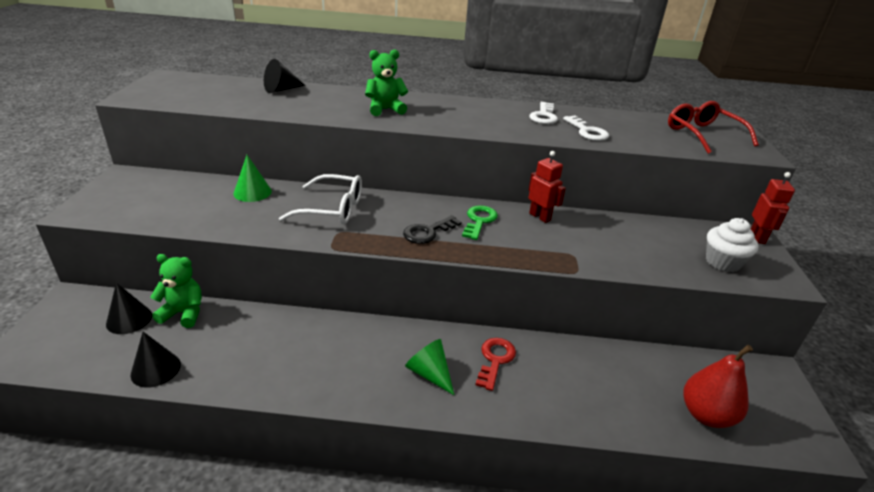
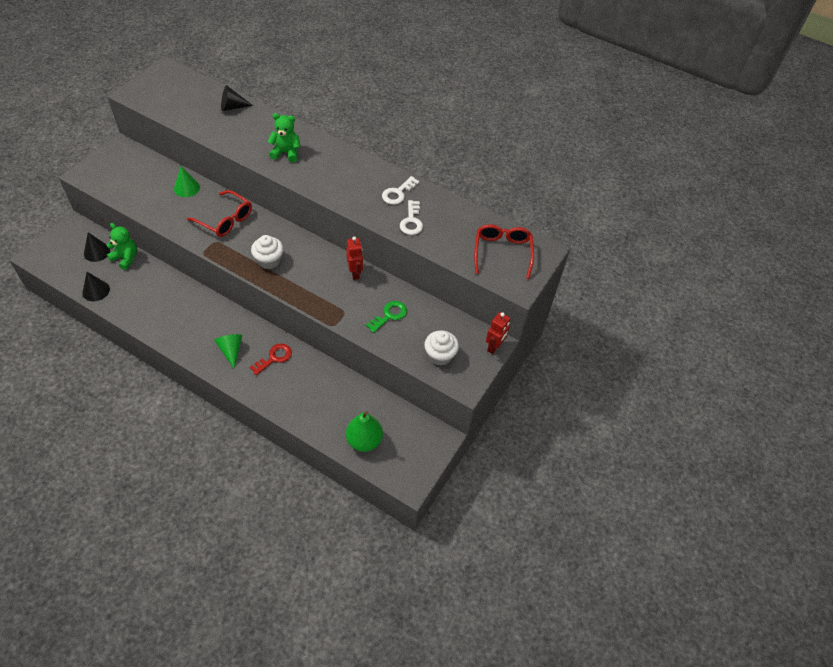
camera: 25 degrees right, 20 degrees up
white glasses [279,174,362,224] -> red glasses [187,190,252,237]
black key [403,215,462,244] -> white cupcake [251,235,283,269]
green key [462,205,498,240] -> green key moved to [366,301,407,333]
red pear [683,345,753,428] -> green pear [346,411,383,452]

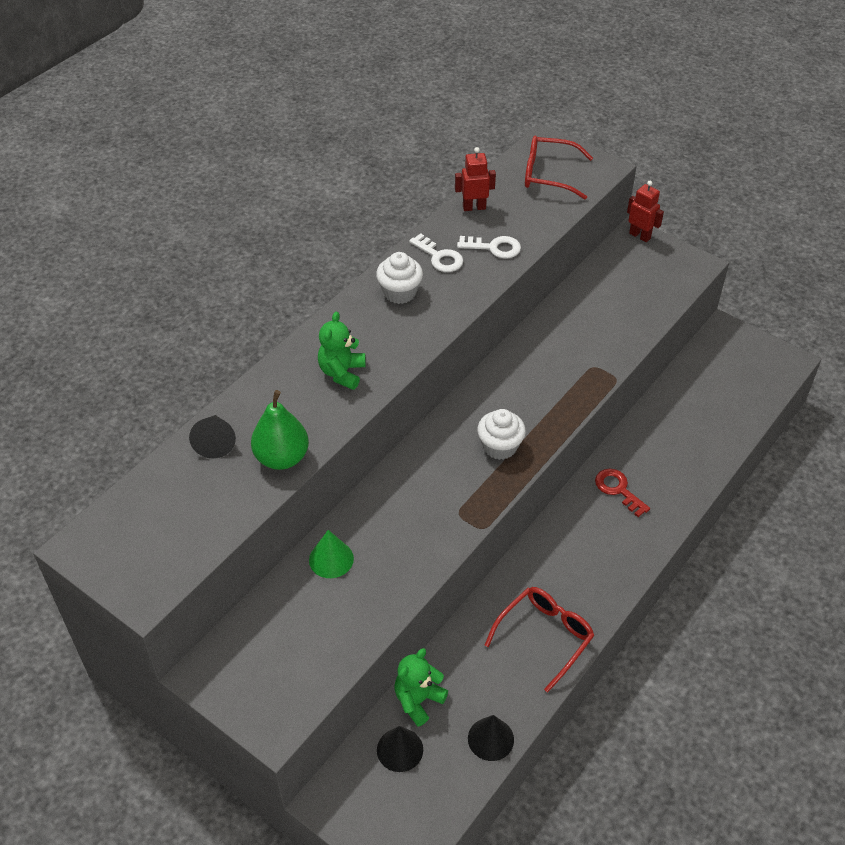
camera: 80 degrees left, 5 degrees down
red glasses [187,190,252,237] -> red glasses moved to [485,587,595,692]
green cone [214,334,242,368] -> none
red robot [346,236,363,280] -> red robot moved to [455,147,496,211]
green pear [346,411,383,452] -> green pear moved to [251,390,309,470]
green key [366,301,407,333] -> none
white cupcake [424,330,459,366] -> white cupcake moved to [376,252,423,304]

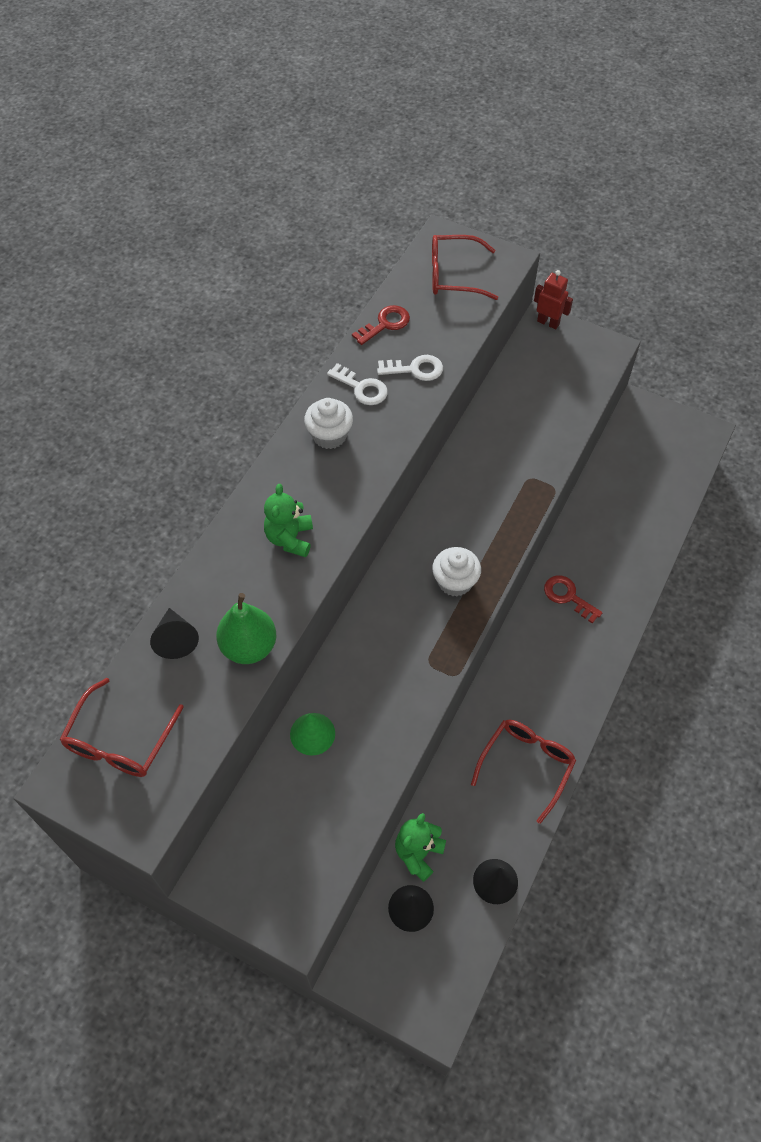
camera: 10 degrees left, 10 degrees up
red robot [455,147,496,211] -> red key [352,305,410,345]
none -> red glasses [60,678,184,777]

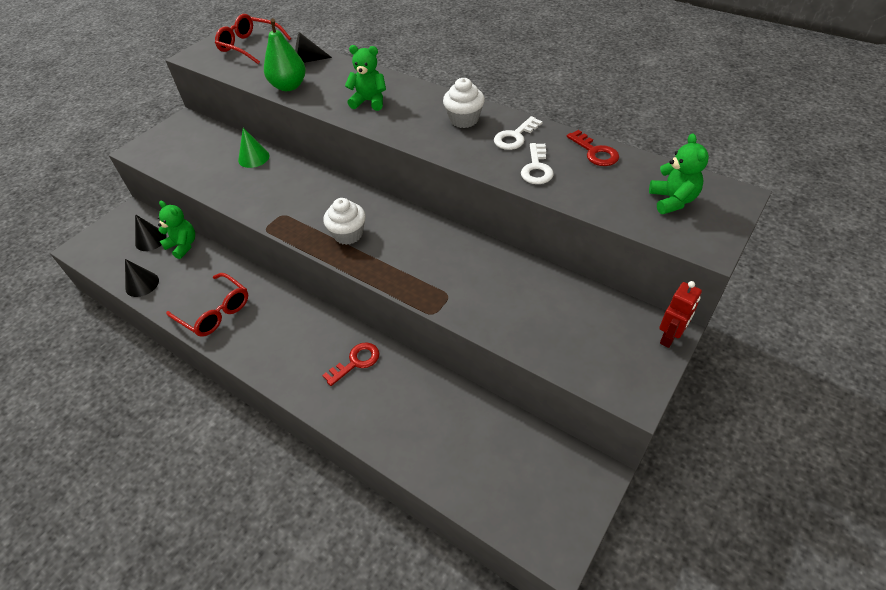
camera: 100 degrees right, 10 degrees down
red glasses [432,235,498,300] -> green teddy bear [649,133,709,214]

